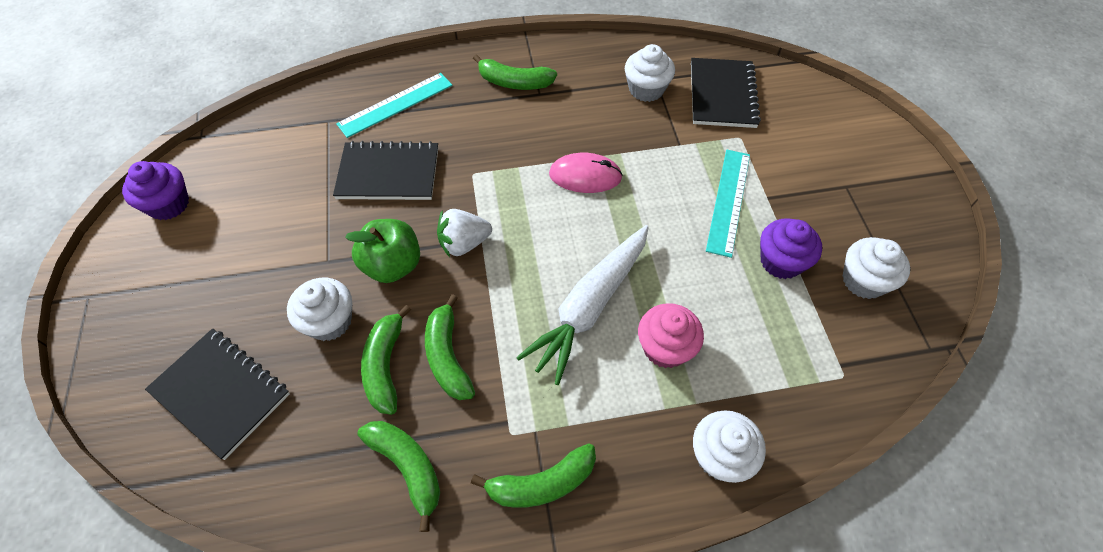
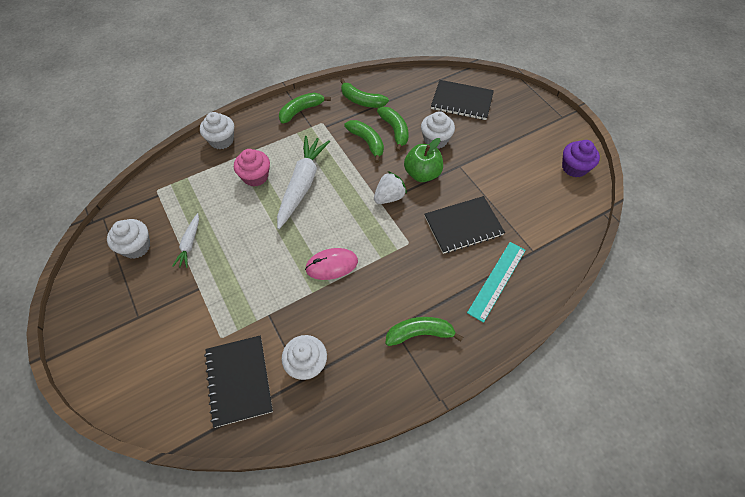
camera: 160 degrees right, 0 degrees up
turquoise ruler [706,150,750,258] -> none
purple cupcake [760,218,822,279] -> white carrot [172,213,199,268]

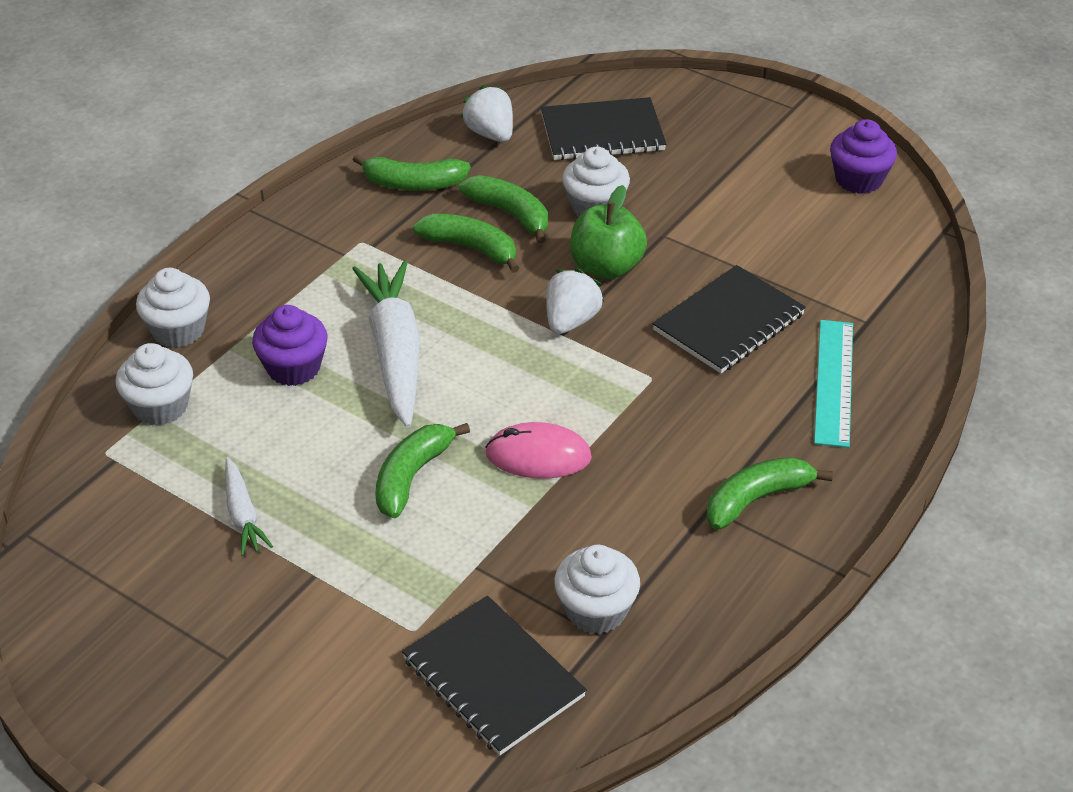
camera: 25 degrees left, 15 degrees down
white cupcake [107,219,150,259] -> white cupcake moved to [116,343,193,426]
pink cupcake [234,149,270,187] -> purple cupcake [252,305,328,386]
green banana [279,93,331,124] -> green banana moved to [375,423,470,518]
pink mouse [305,248,358,280] -> pink mouse turned 45 degrees clockwise [485,422,592,478]
none -> white strawberry [461,85,513,142]

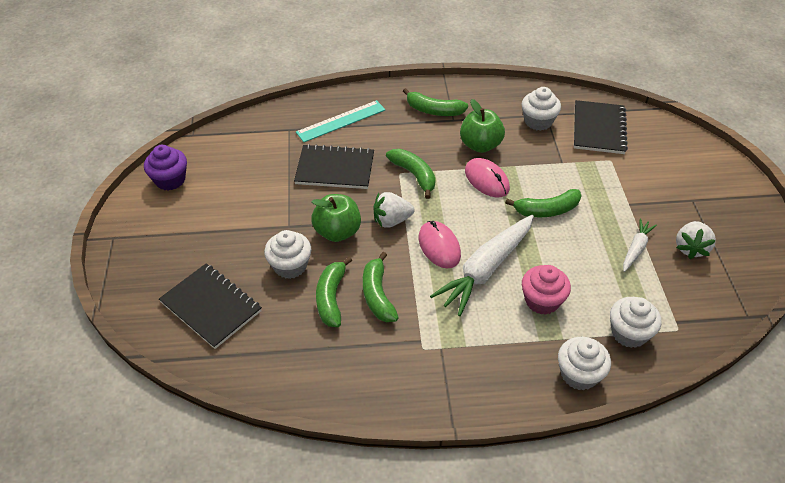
camera: 130 degrees left, 5 degrees up
purple cupcake [252,305,328,386] -> pink cupcake [522,265,571,315]
green banana [353,154,471,190] -> green banana moved to [386,149,436,199]
white strawberry [461,85,513,142] -> white strawberry moved to [676,221,716,259]
none -> pink mouse [418,221,461,269]
none -> green apple [460,99,505,153]

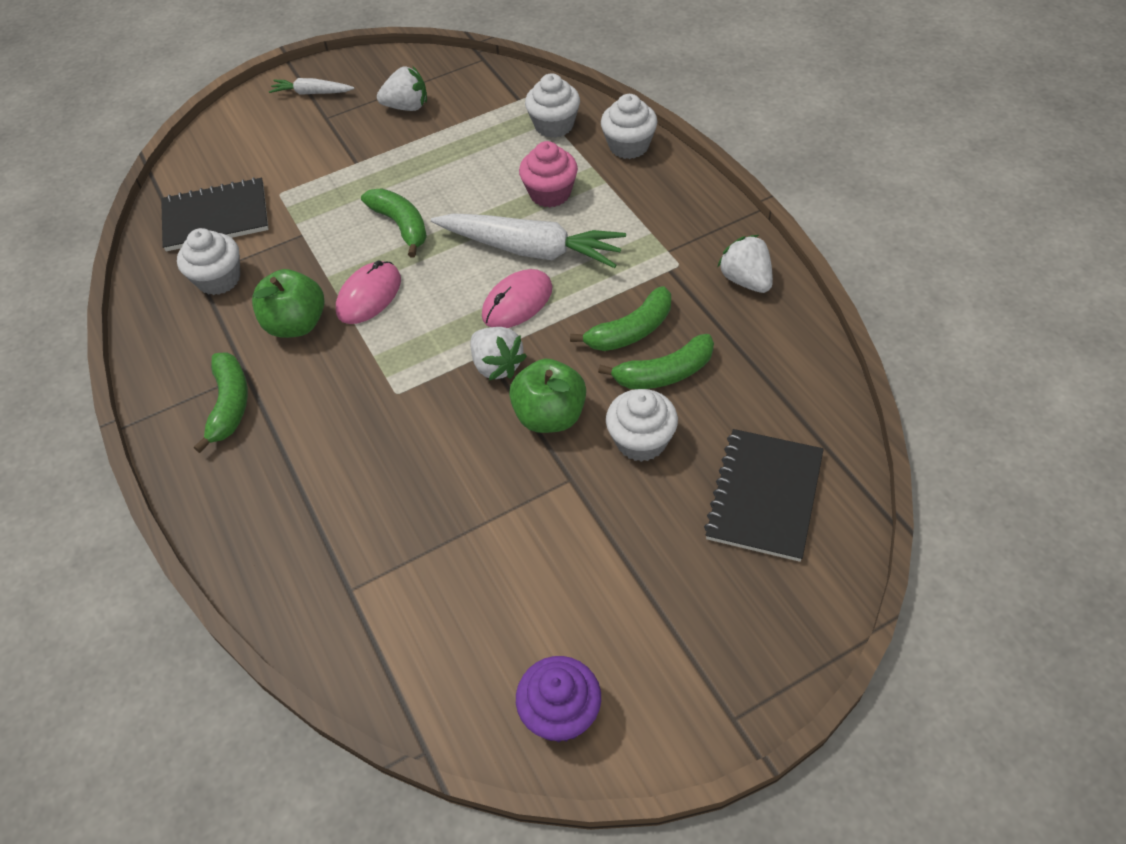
camera: 110 degrees left, 5 degrees up
black notebook [294,144,374,189] -> none
turquoise ruler [296,100,385,142] -> none
green banana [386,149,436,199] -> none
white carrot [623,218,657,272] -> white carrot moved to [269,78,355,95]
none -> white strawberry [717,235,773,293]

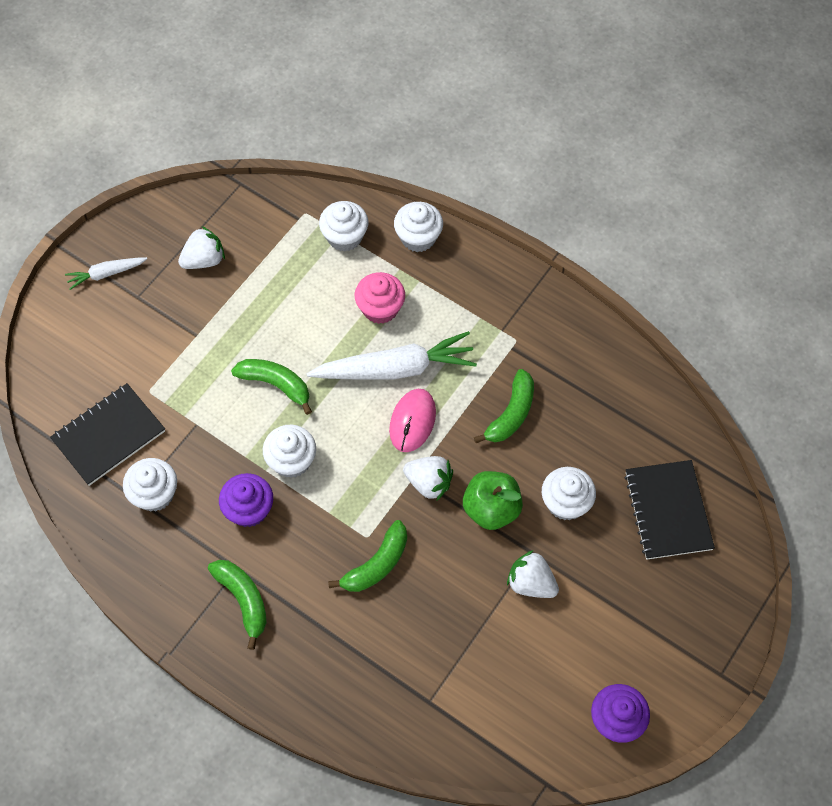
camera: 30 degrees left, 10 degrees up
green apple [252,269,324,338] -> purple cupcake [219,473,273,527]
pink mouse [336,260,401,324] -> white cupcake [263,425,316,478]
green banana [598,334,714,389] -> green banana moved to [328,520,407,592]
white strawberry [717,235,773,293] -> white strawberry moved to [507,550,559,598]

